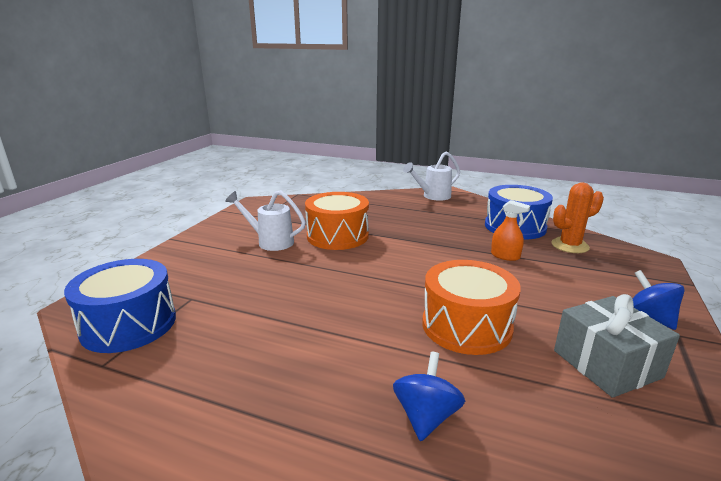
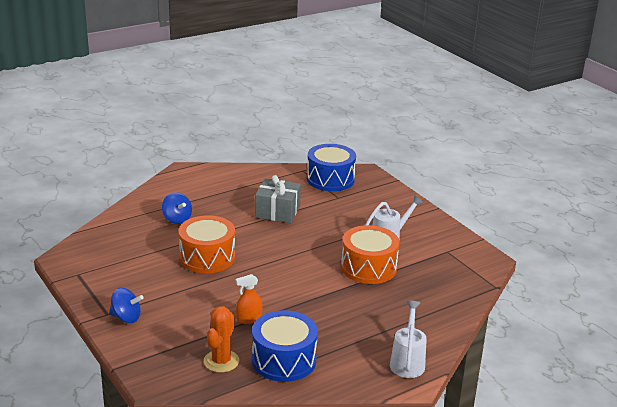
camera: 125 degrees right, 5 degrees up
grey gift [554,294,680,398] -> grey gift moved to [255,175,301,223]

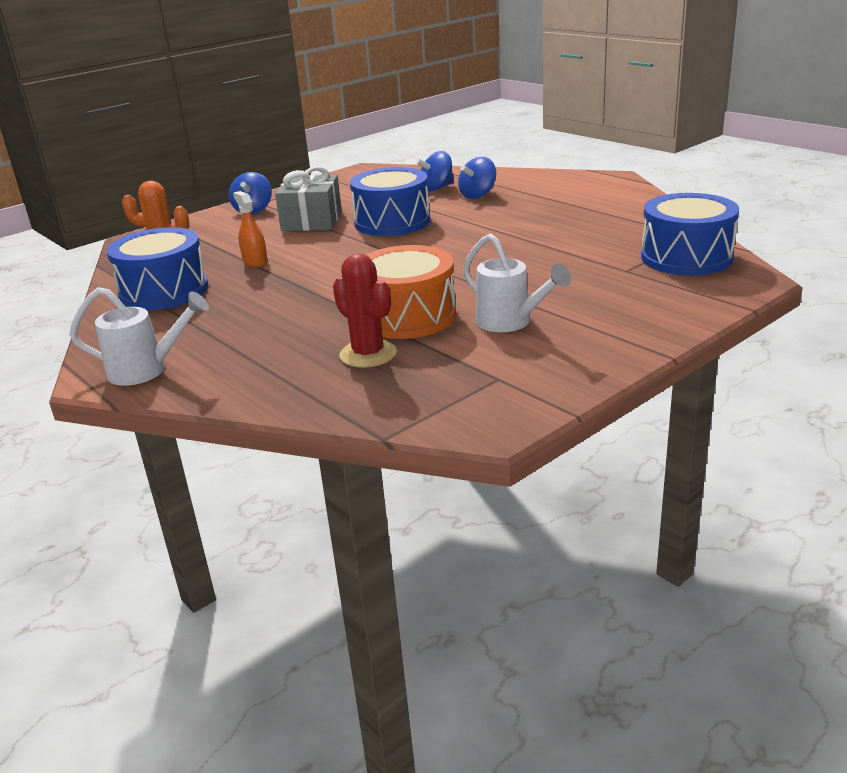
camera: 85 degrees right, 0 degrees up
orange drum [178,215,235,273] -> blue drum [350,167,430,236]
grey gift [255,175,301,223] -> grey gift moved to [275,166,342,231]
none -> red cactus [333,253,397,368]
none -> blue spinning top [416,151,454,192]

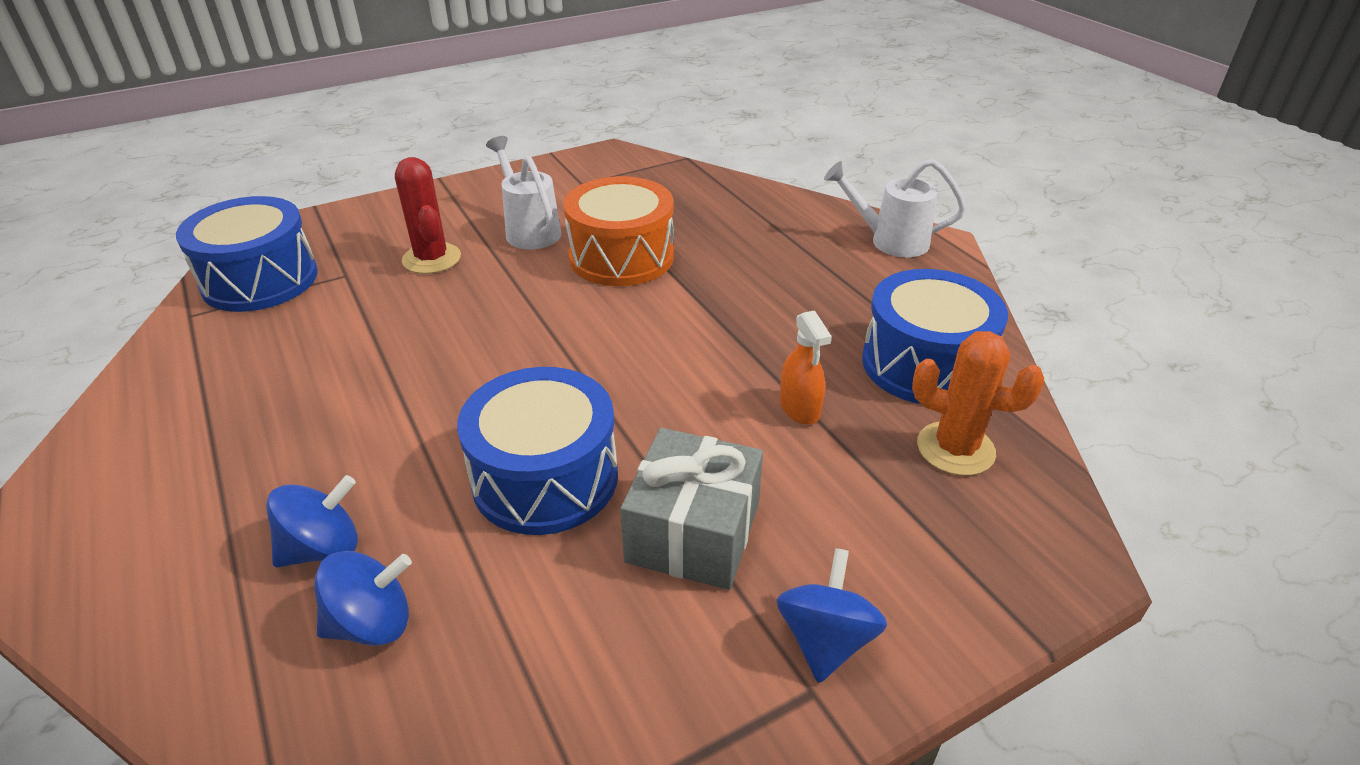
camera: 170 degrees left, 10 degrees up
red cactus [333,253,397,368] -> red cactus moved to [395,157,461,274]

